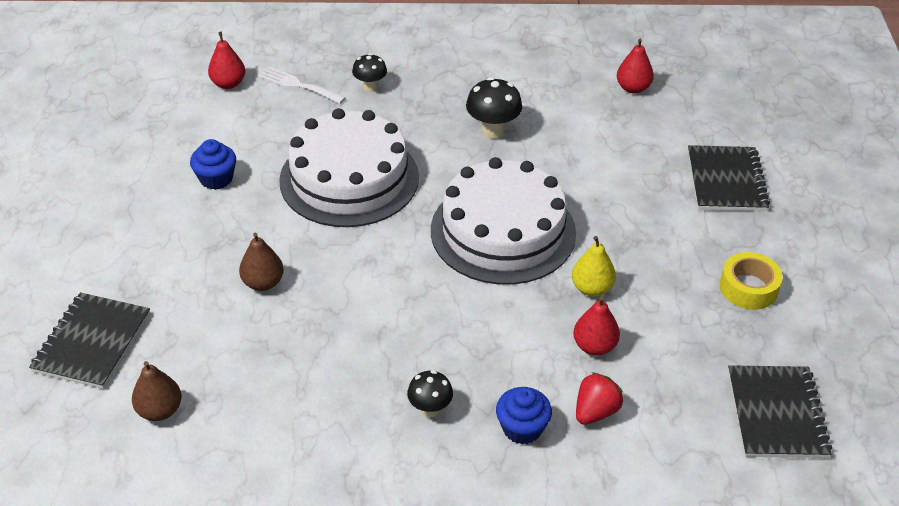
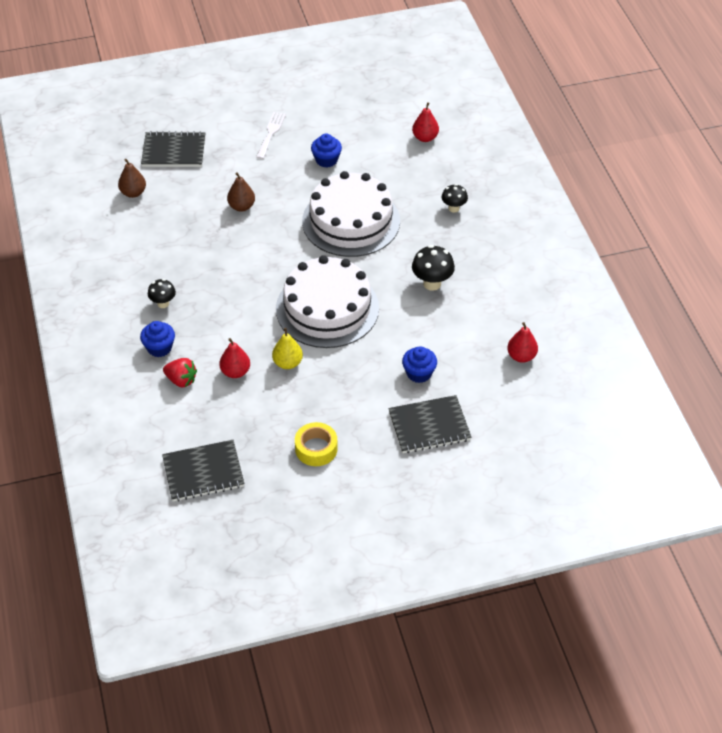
camera: 75 degrees right, 5 degrees up
white fork [258,67,346,104] -> white fork moved to [256,112,286,159]
none -> blue cupcake [402,346,437,383]

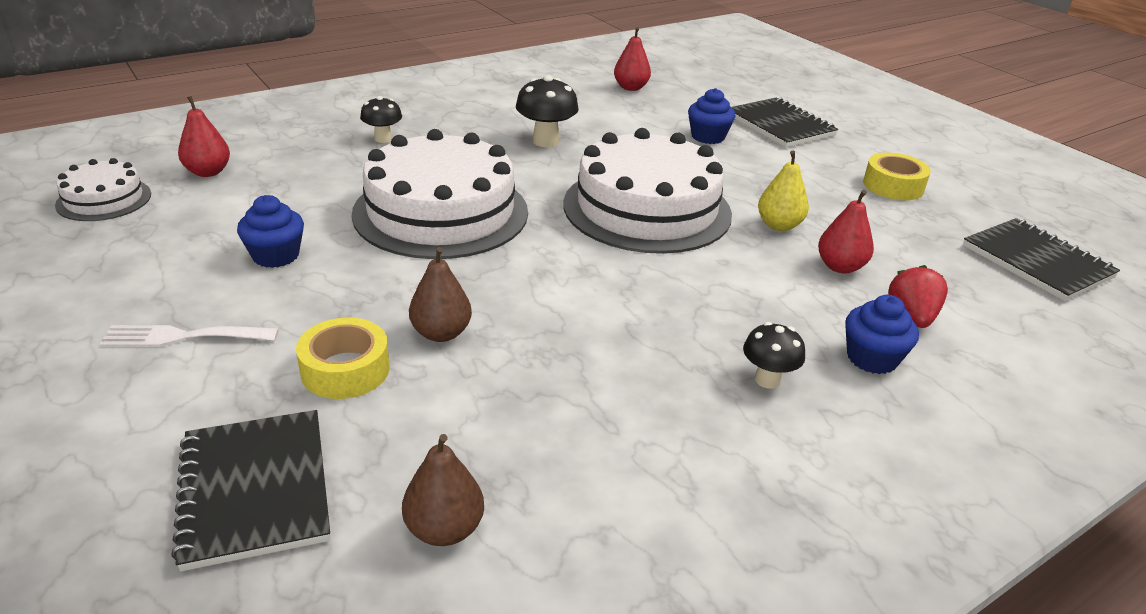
camera: 110 degrees left, 15 degrees down
none -> white cake [55,158,151,221]
none -> yellow tape [296,317,390,399]

